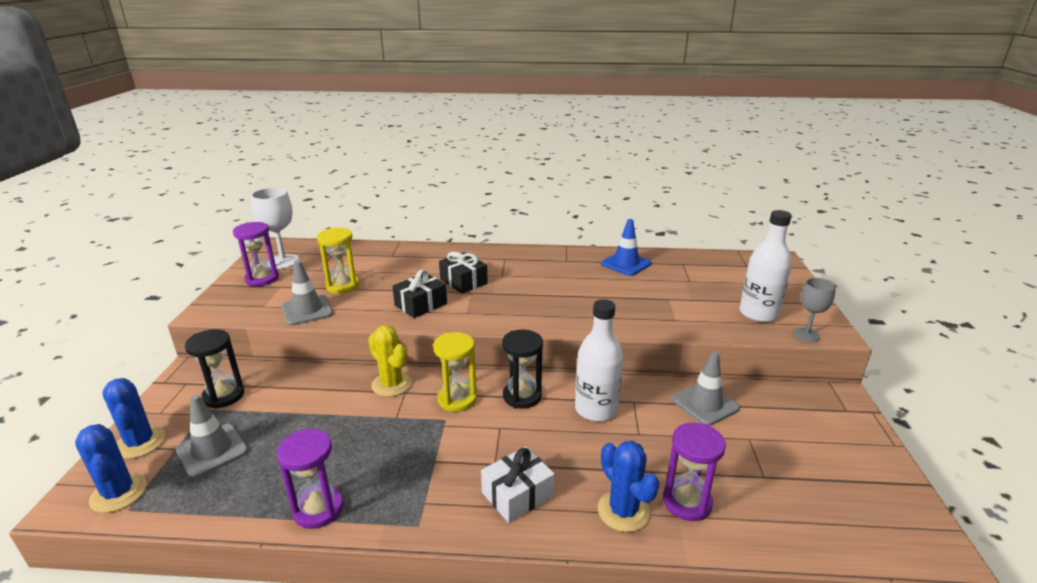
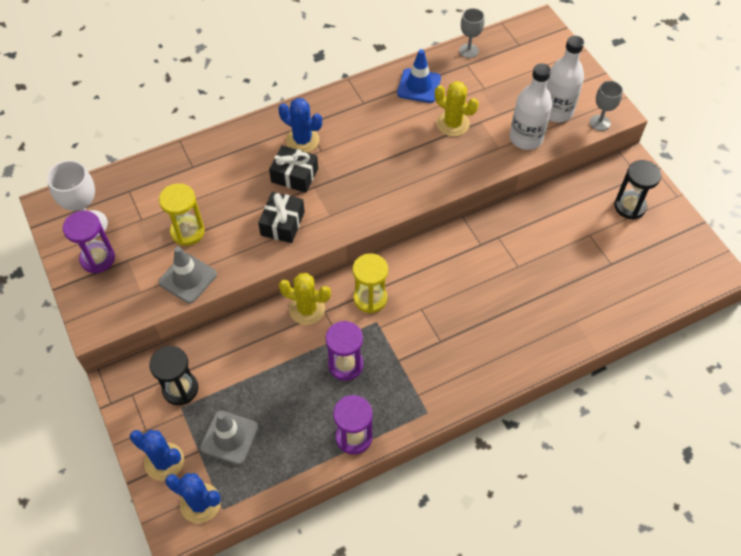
camera: 30 degrees left, 30 degrees up
white gift [481,447,555,523] -> none
black hourglass [502,330,543,409] -> black hourglass moved to [614,160,661,220]
white bottle [575,299,623,421] -> white bottle moved to [510,63,552,150]
blue cactus [598,441,660,532] -> blue cactus moved to [278,98,322,152]
purple hourglass [663,422,726,521] -> purple hourglass moved to [326,321,363,381]
grey traffic cone [672,351,740,426] -> none
none -> yellow cactus [435,81,478,136]
none -> grey goblet [459,8,485,58]

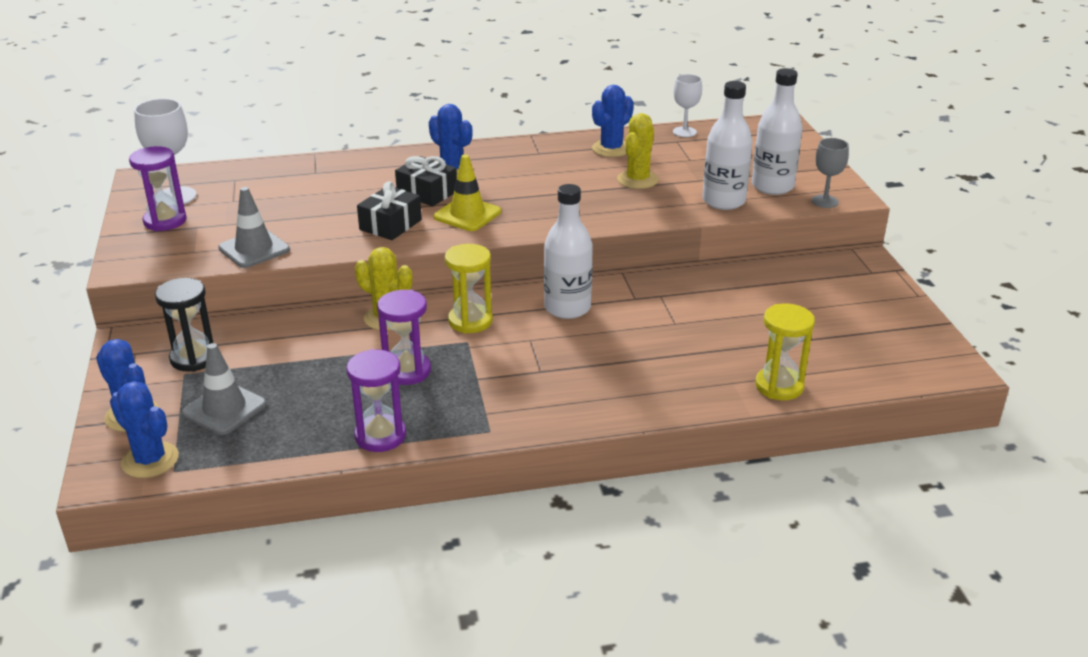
camera: 15 degrees right, 25 degrees down
yellow hourglass [159,183,205,246] -> yellow hourglass moved to [755,303,815,400]
blue traffic cone [397,49,441,103] -> blue cactus [592,85,634,157]
yellow cactus [435,81,478,136] -> yellow cactus turned 60 degrees clockwise [617,113,659,189]
grey goblet [459,8,485,58] -> white goblet [673,74,702,137]
black hourglass [614,160,661,220] -> none
none -> yellow traffic cone [434,154,501,231]
none -> white bottle [544,184,593,319]

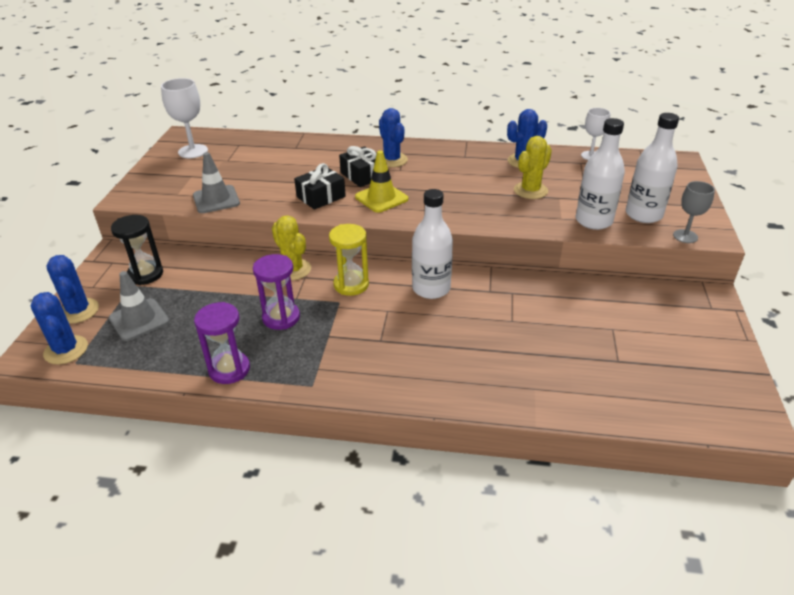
camera: 20 degrees right, 5 degrees up
purple hourglass [129,146,186,231] -> none
yellow hourglass [755,303,815,400] -> none

